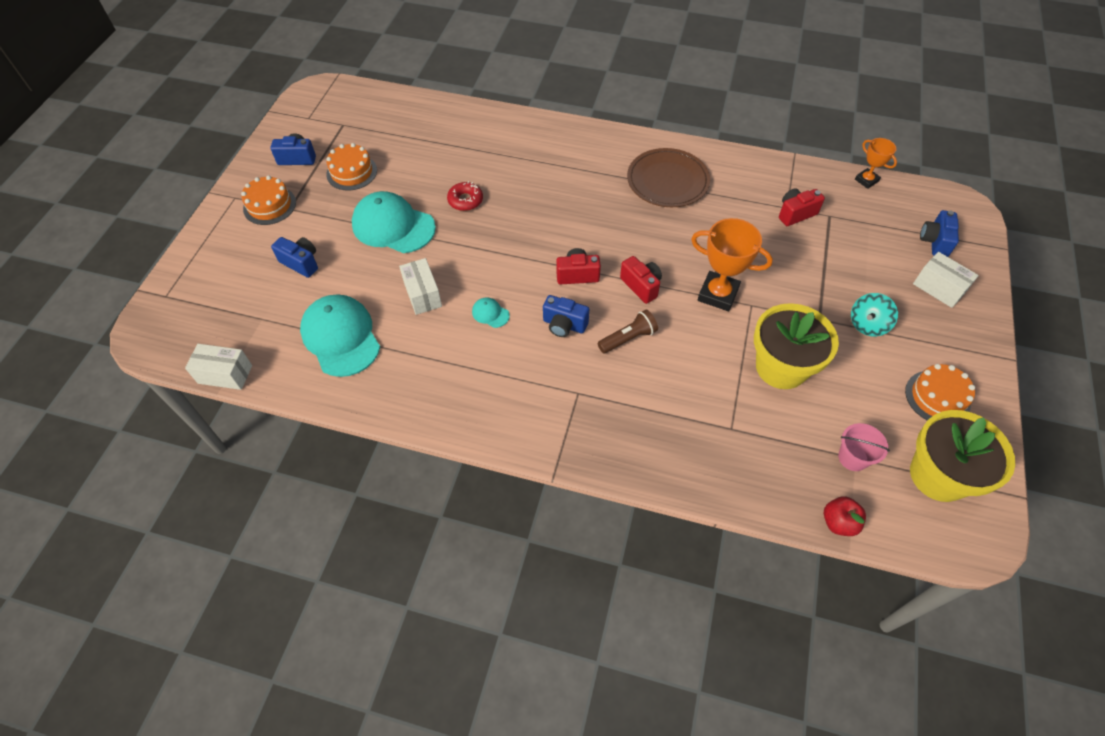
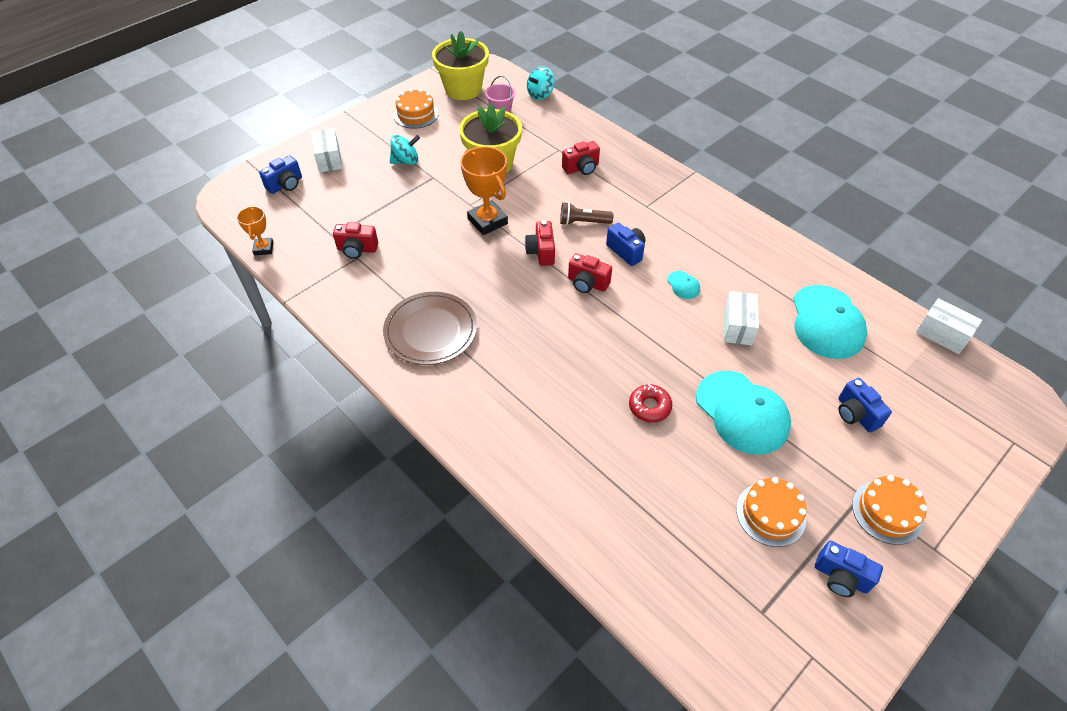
camera: 150 degrees left, 5 degrees down
red apple [824,496,866,536] -> turquoise spinning top [527,66,555,100]
none -> red camera [562,141,600,175]

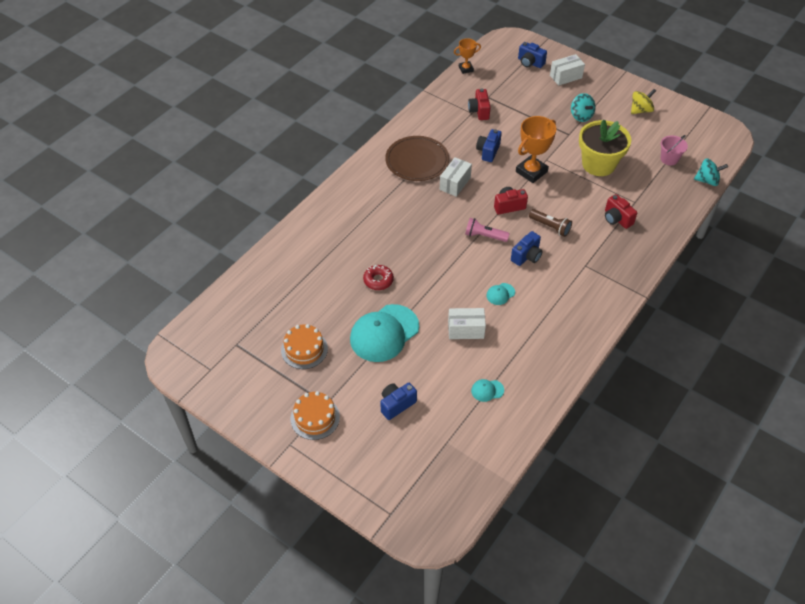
camera: 80 degrees right, 0 degrees up
orange cake [394,89,439,129] -> yellow spinning top [631,89,656,114]
yellow flower pot [432,31,489,100] -> none
turquoise spinning top [527,66,555,100] -> turquoise spinning top turned 150 degrees clockwise [694,158,728,186]
brown flashlight [560,202,614,225] -> brown flashlight turned 135 degrees clockwise [529,209,572,237]
red camera [568,253,612,293] -> pink flashlight [465,218,510,242]
turquoise cap [793,285,867,359] -> turquoise cap [471,379,504,402], size x0.42
blue camera [815,541,883,597] -> blue camera moved to [476,129,502,162]
white box [916,298,982,354] -> white box moved to [440,157,472,197]

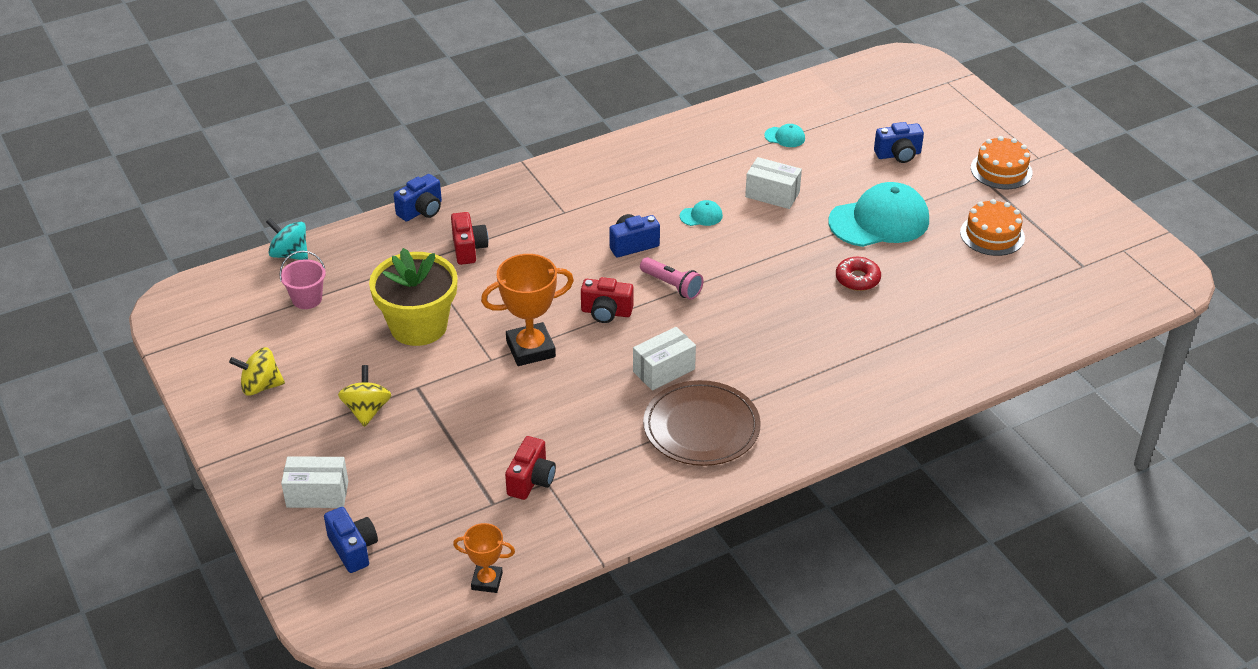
camera: 155 degrees left, 10 degrees down
blue camera [476,129,502,162] -> blue camera moved to [394,174,442,222]
brown flashlight [529,209,572,237] -> none
turquoise spinning top [571,93,596,122] -> yellow spinning top [338,365,391,427]

